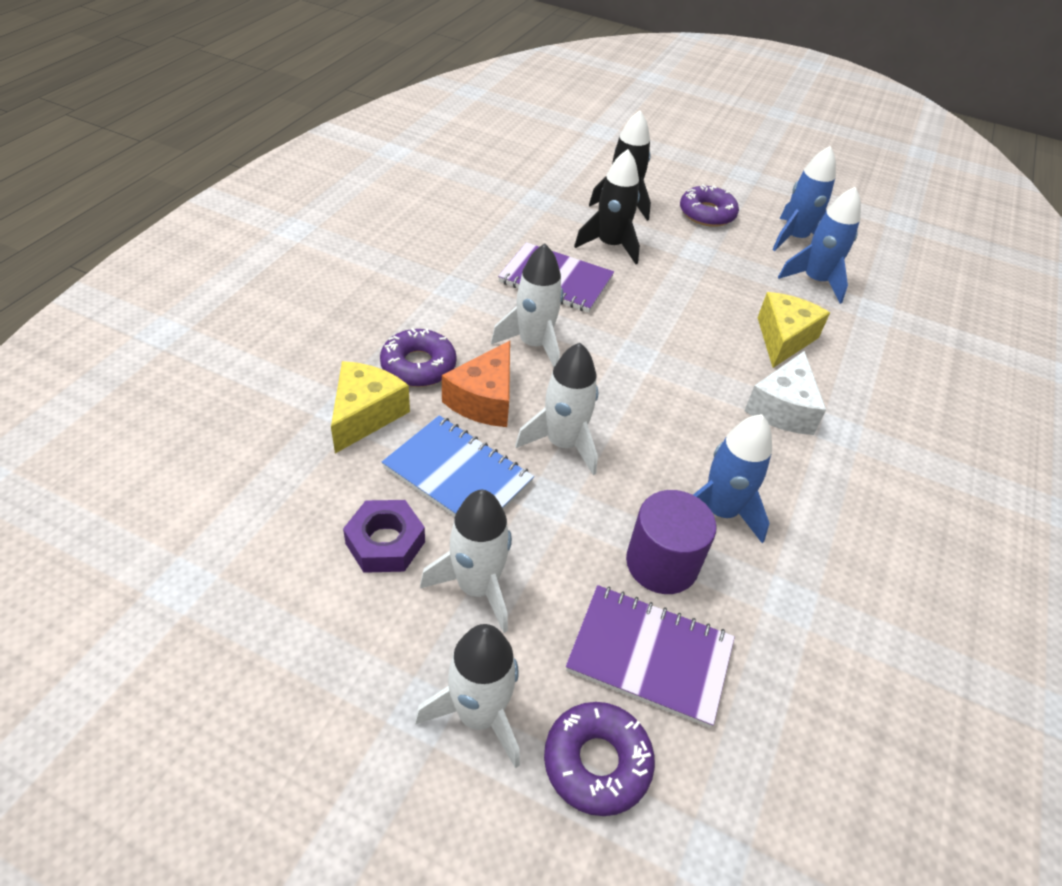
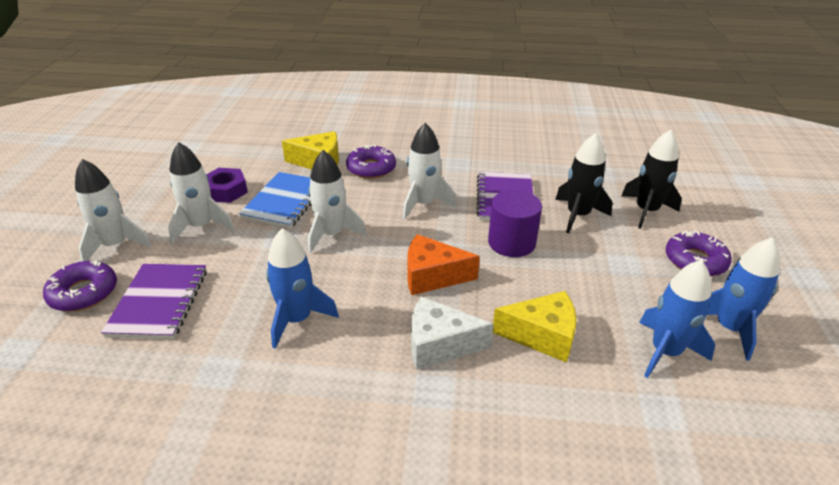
camera: 75 degrees right, 10 degrees down
orange cheese [442,341,510,427] -> orange cheese moved to [407,234,480,295]
purple cylinder [626,490,716,594] -> purple cylinder moved to [488,190,542,257]

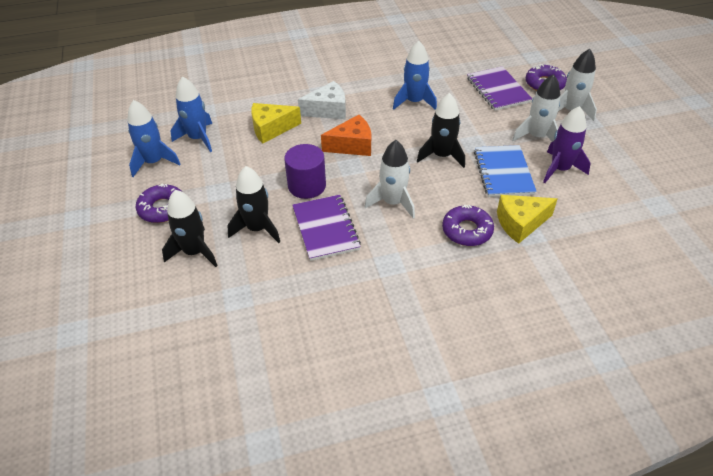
camera: 160 degrees right, 10 degrees up
purple nut [206,168,248,203] -> purple rocket [543,106,591,183]
white rocket [308,150,367,254] -> black rocket [417,93,465,168]

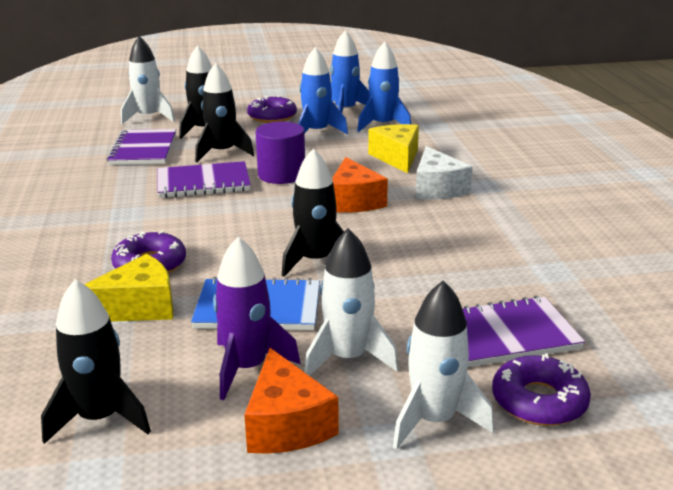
camera: 95 degrees right, 20 degrees down
white rocket [365,140,415,219] -> white rocket moved to [121,36,175,124]
blue rocket [393,41,437,110] -> blue rocket moved to [298,47,348,134]
yellow cheese [497,195,557,244] -> yellow cheese turned 75 degrees clockwise [84,254,173,322]
none -> black rocket [41,279,151,444]
none -> purple notebook [107,129,176,165]
none -> orange cheese [244,348,339,454]

